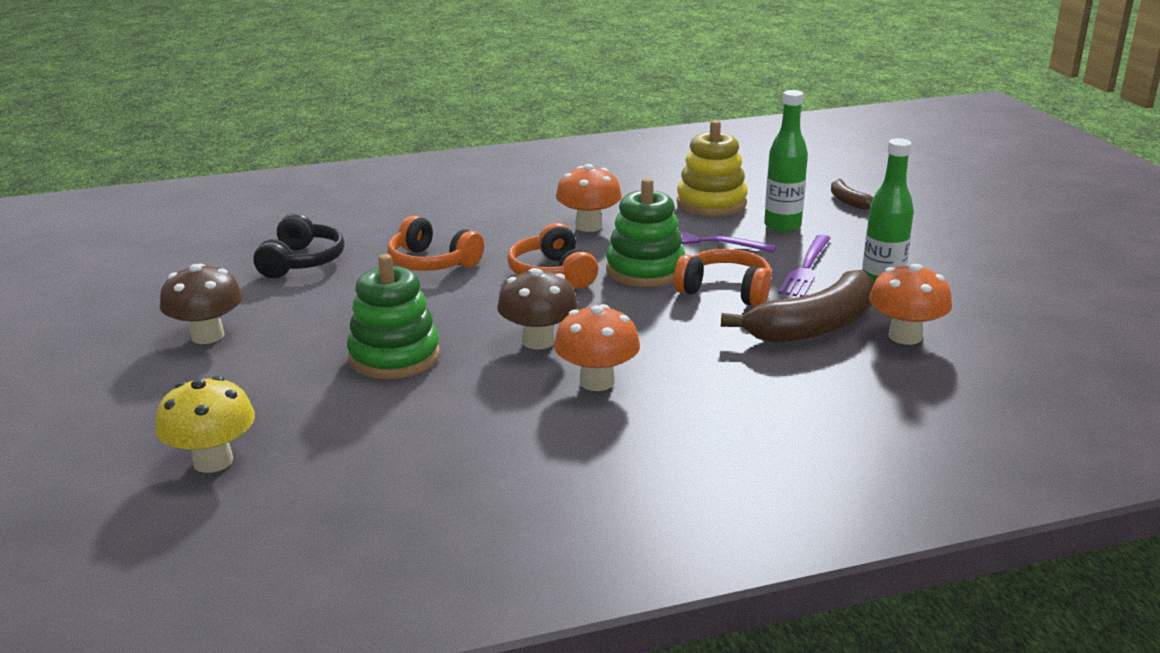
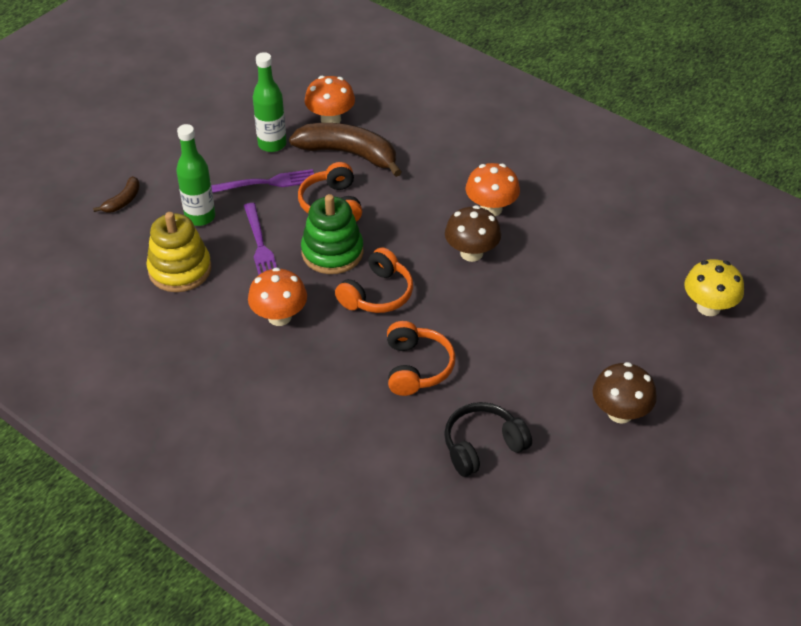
camera: 125 degrees left, 20 degrees up
green stacking toy [347,254,440,379] -> none

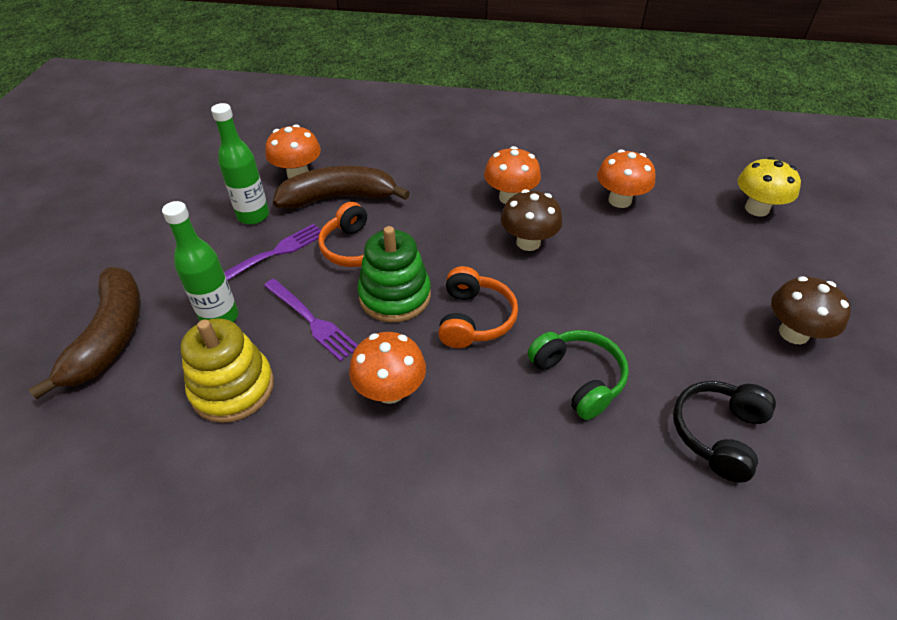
camera: 30 degrees left, 0 degrees up
brown banana [93,176,140,213] -> brown banana [28,267,141,399], size x2.13
orange headphones [387,321,456,396] -> green headphones [528,330,629,420]
none -> orange mushroom [597,149,655,208]

